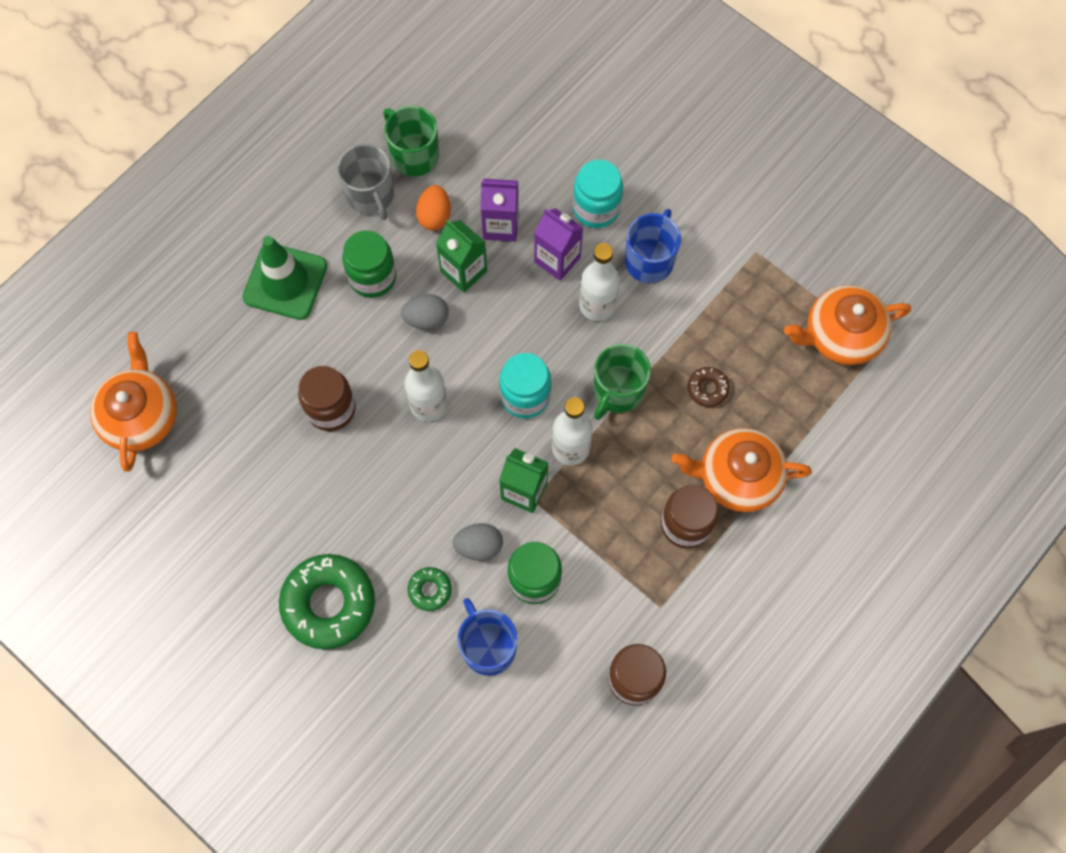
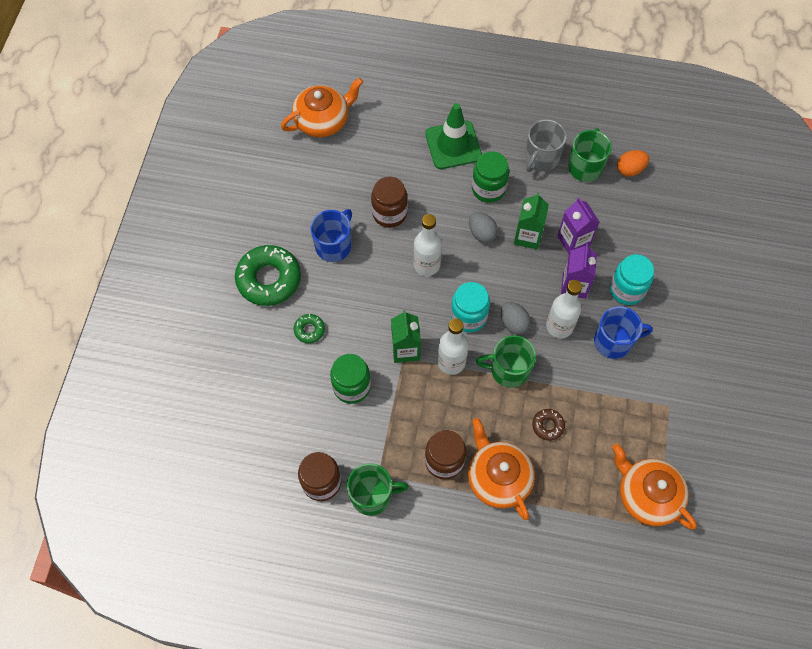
camera: 60 degrees right, 5 degrees down
orange egg [416,185,451,230] -> orange egg moved to [617,150,649,177]
grey egg [453,523,503,561] -> grey egg moved to [501,302,531,335]
blue mug [457,598,518,676] -> blue mug moved to [310,209,352,262]
none -> green mug [347,463,409,516]

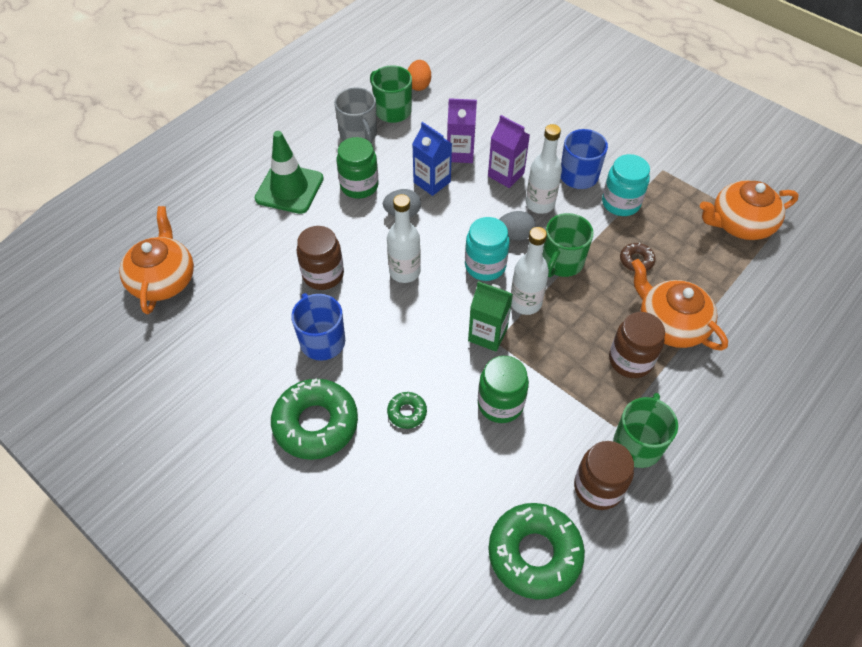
camera: 60 degrees left, 10 degrees down
orange teapot [468,418,535,520] -> orange teapot turned 45 degrees clockwise [632,259,728,350]
green carton [514,192,549,250] -> blue carton [412,122,452,196]
turquoise jar [610,254,654,305] -> turquoise jar moved to [602,154,650,216]
none -> green donut [488,503,585,600]

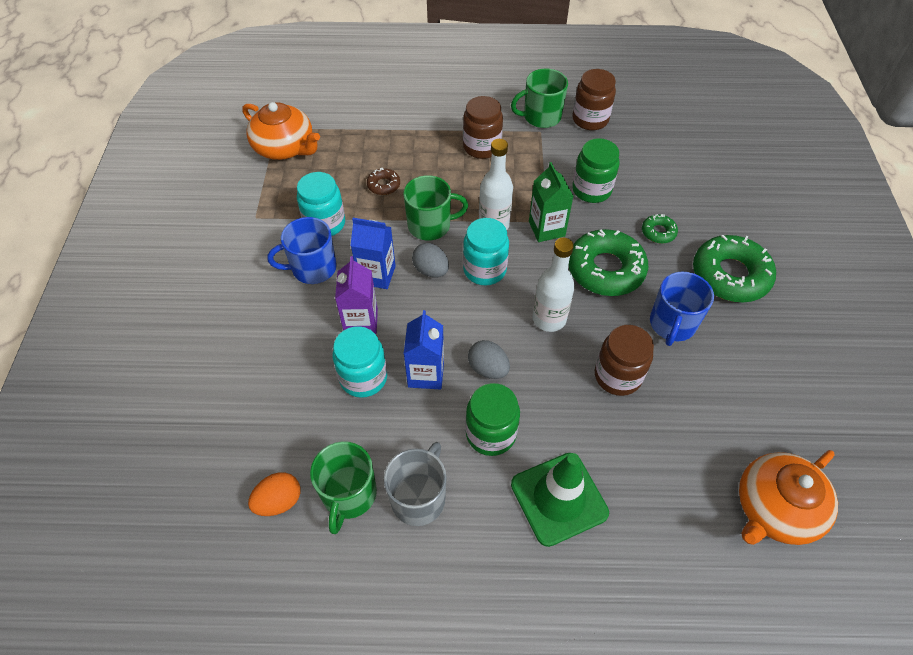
camera: 130 degrees left, 0 degrees up
purple carton [447,98,477,163] -> turquoise jar [333,326,387,398]
green donut [488,503,585,600] -> green donut moved to [568,229,648,296]
white bottle [526,124,562,214] -> blue carton [351,218,396,289]
orange teapot [632,259,728,350] -> none

